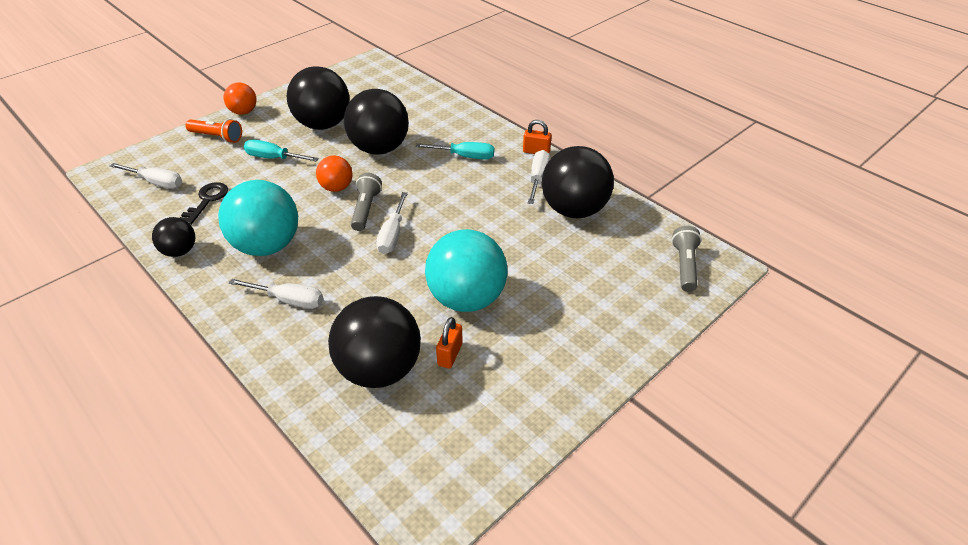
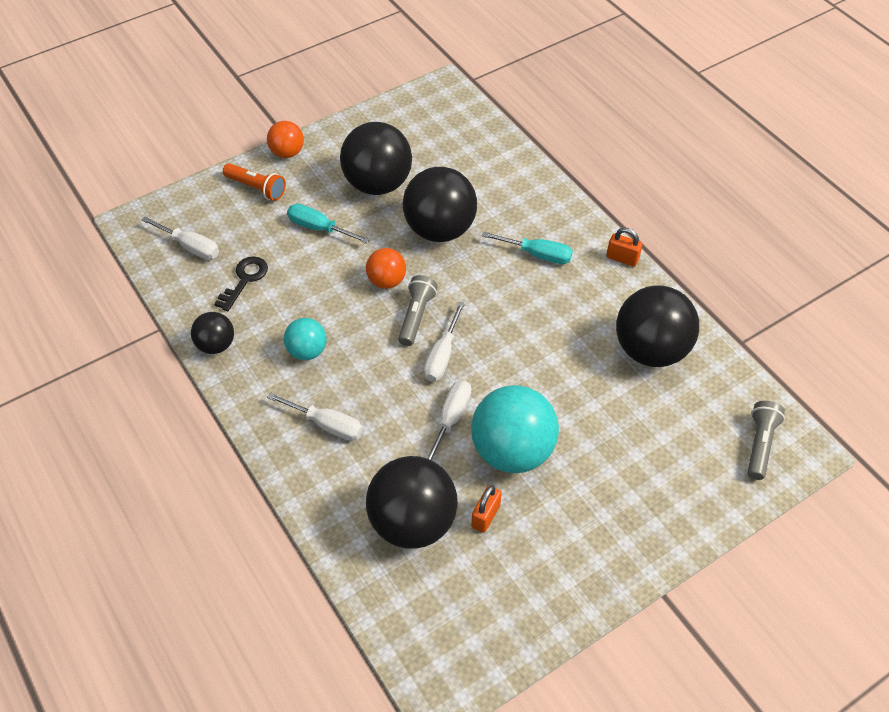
camera: 10 degrees right, 10 degrees up
turquoise ball [218,180,298,256] -> turquoise ball [284,318,327,360], size x0.53
white screwdriver [528,150,550,204] -> white screwdriver moved to [427,380,472,461]

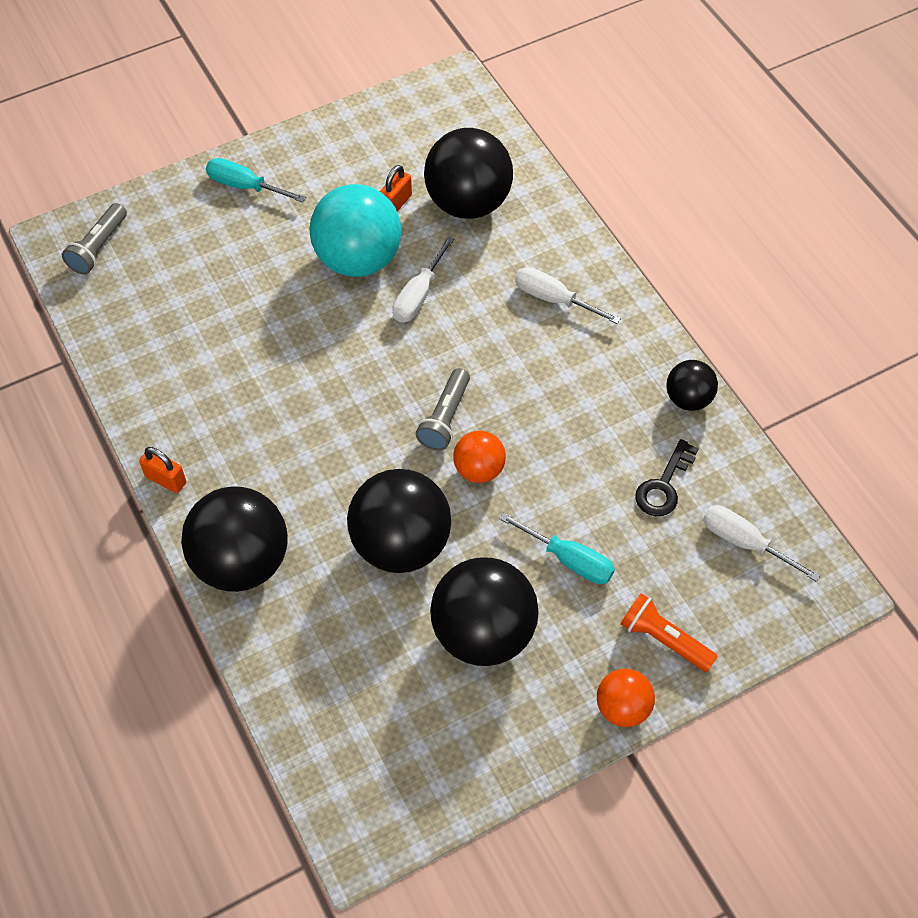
camera: 175 degrees left, 5 degrees up
turquoise ball [284,318,327,360] -> none
white screwdriver [424,302,465,382] -> none
turquoise screwdriver [482,232,573,264] -> turquoise screwdriver moved to [206,158,306,202]
black ball [616,285,699,367] -> black ball moved to [181,486,288,592]

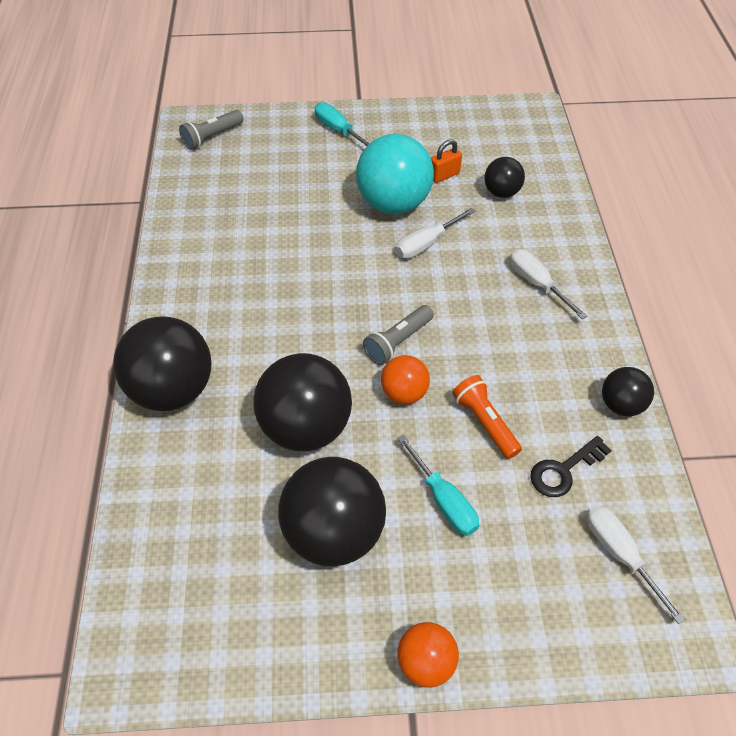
camera: 25 degrees right, 5 degrees down
orange padlock [139,447,186,493] -> none
black ball [424,128,513,219] -> black ball [484,157,525,198], size x0.53
orange flashlight [620,593,718,672] -> orange flashlight moved to [452,375,522,459]

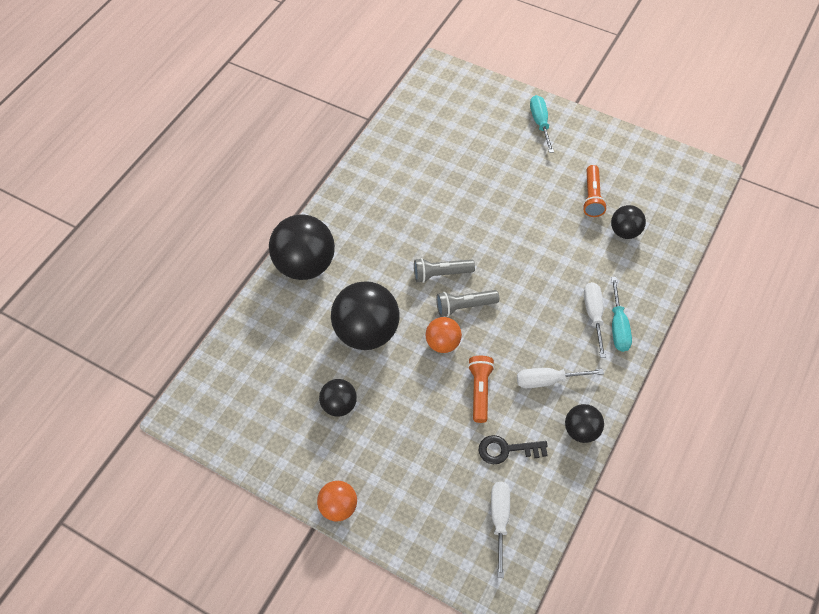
camera: 35 degrees right, 5 degrees up
grey flashlight [179,110,244,150] -> grey flashlight moved to [414,258,475,283]
black ball [278,457,386,566] -> black ball [319,379,357,417], size x0.53
turquoise ball [356,134,434,214] -> none
white screwdriver [396,208,475,259] -> white screwdriver moved to [517,368,604,388]
turquoise screwdriver [397,435,479,536] -> turquoise screwdriver moved to [611,277,632,352]
orange padlock [431,139,462,183] -> orange flashlight [582,165,607,217]

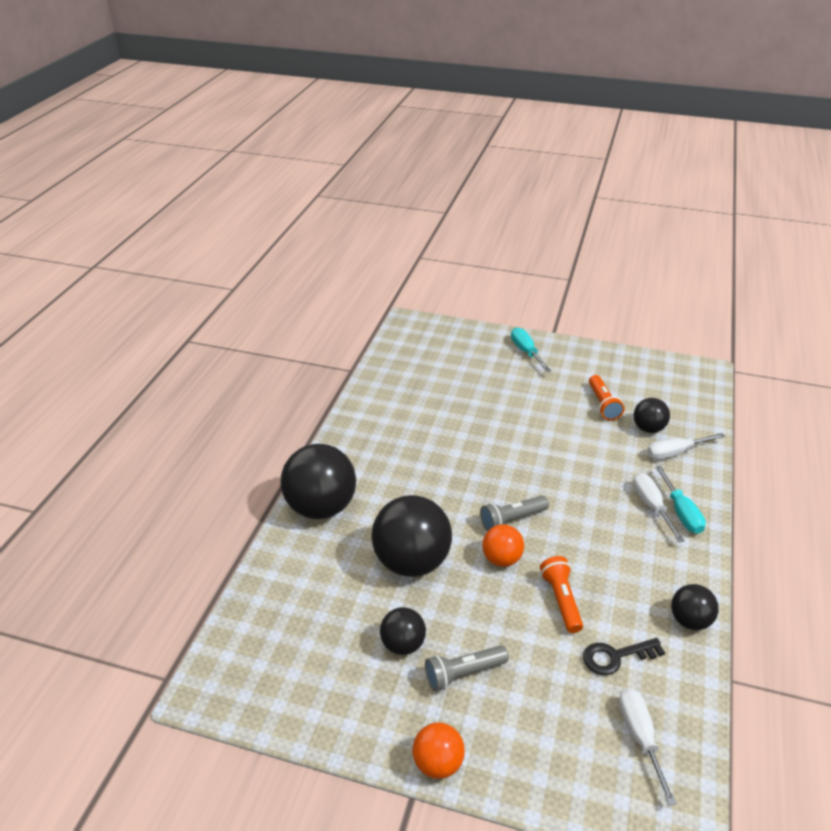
camera: 15 degrees left, 20 degrees down
grey flashlight [414,258,475,283] -> grey flashlight moved to [425,645,509,691]
white screwdriver [517,368,604,388] -> white screwdriver moved to [647,433,725,460]

